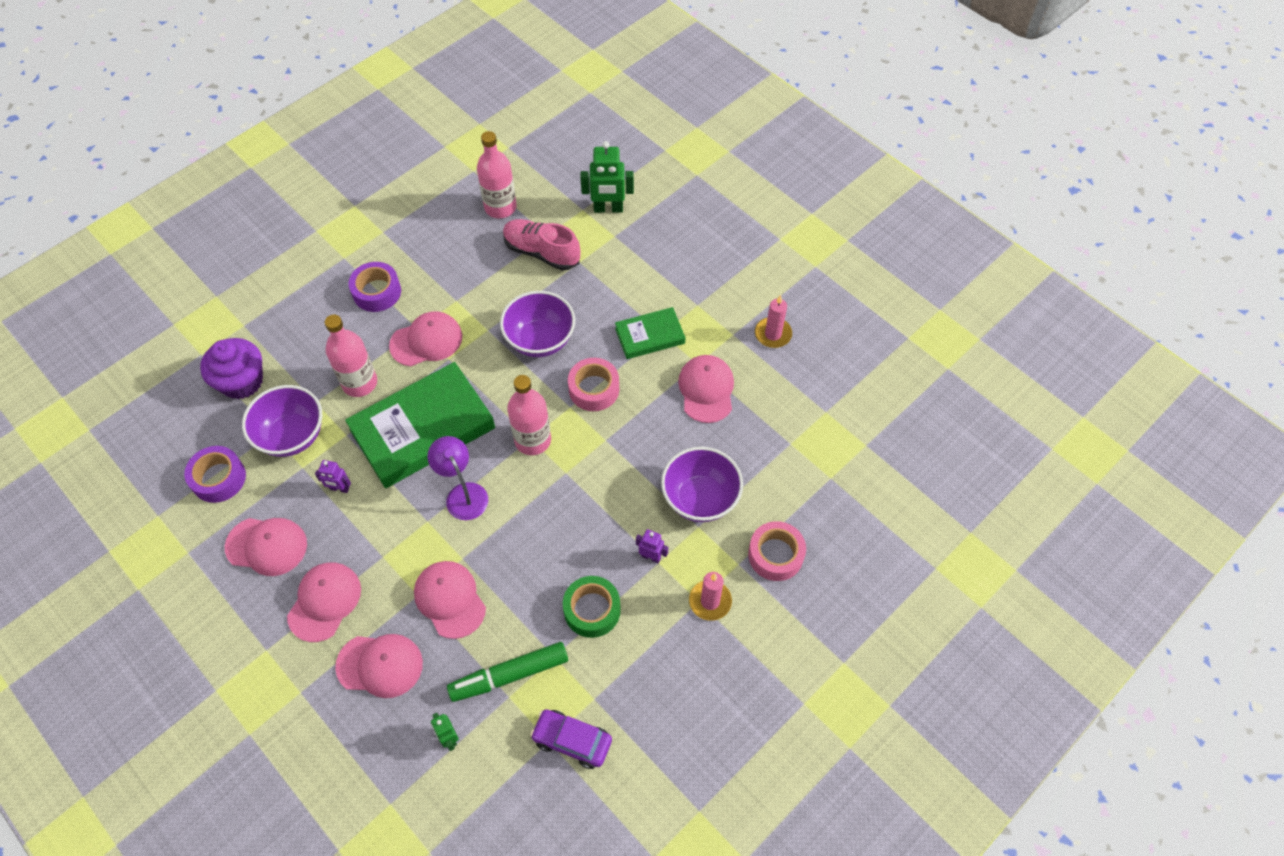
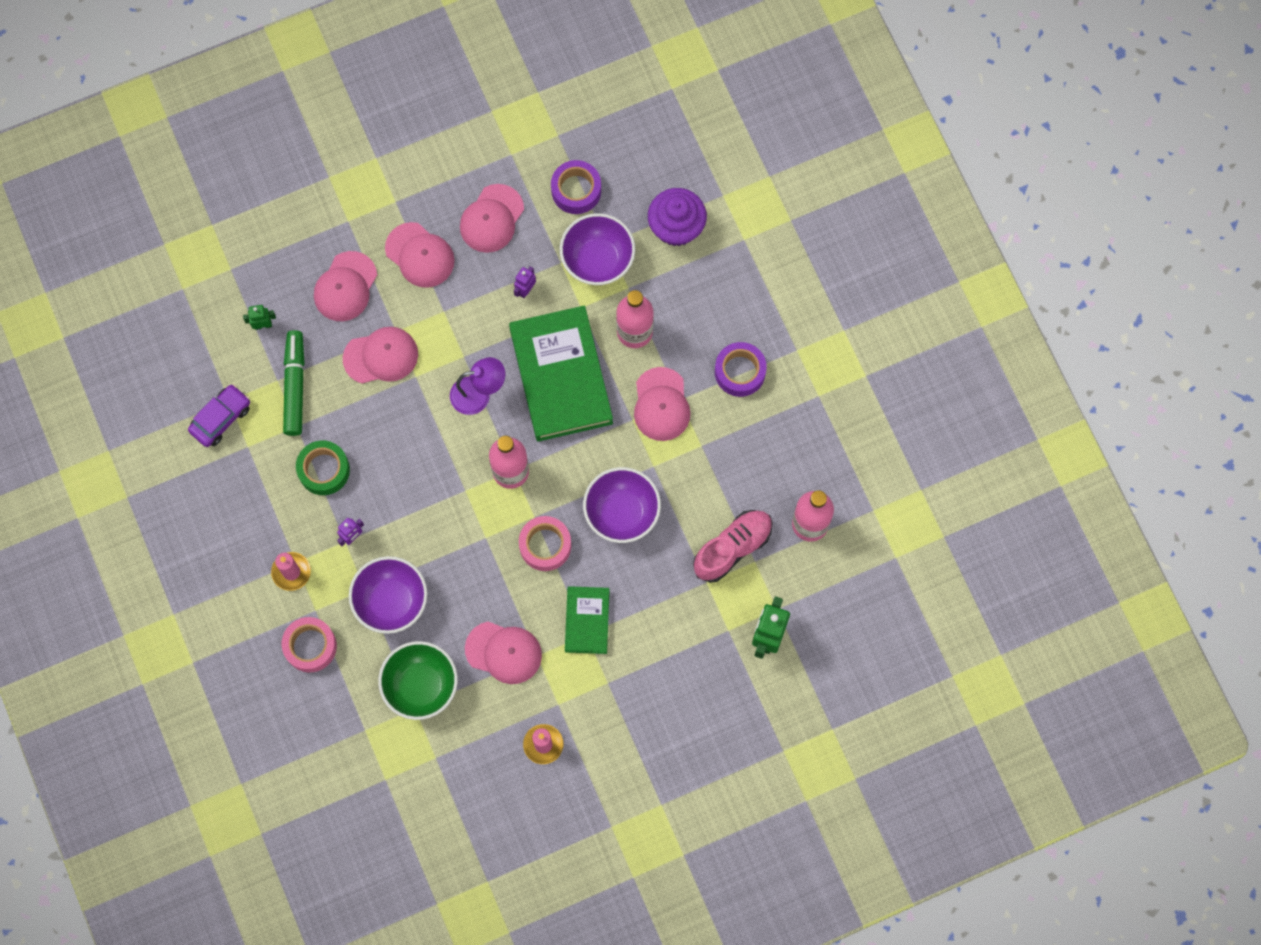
camera: 110 degrees right, 15 degrees up
none -> green bowl [378,641,458,720]

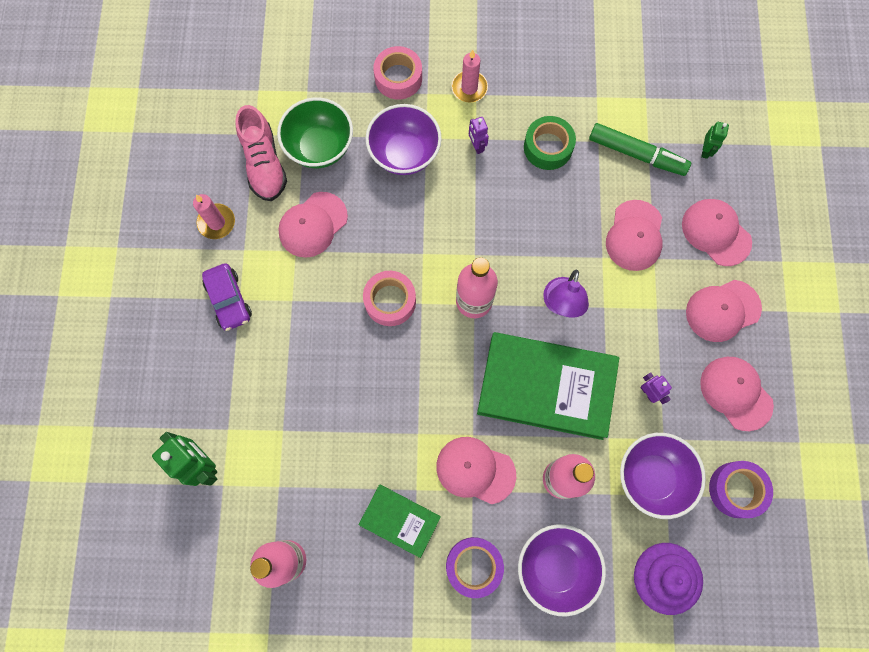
camera: 115 degrees right, 0 degrees up
purple car [188,384,250,447] -> purple car moved to [202,263,252,331]
green book [565,586,610,654] -> green book moved to [359,485,441,558]
purple bowl [583,467,661,543] -> purple bowl moved to [518,524,606,616]
pink shoe [693,510,772,583] -> pink shoe moved to [235,105,287,201]

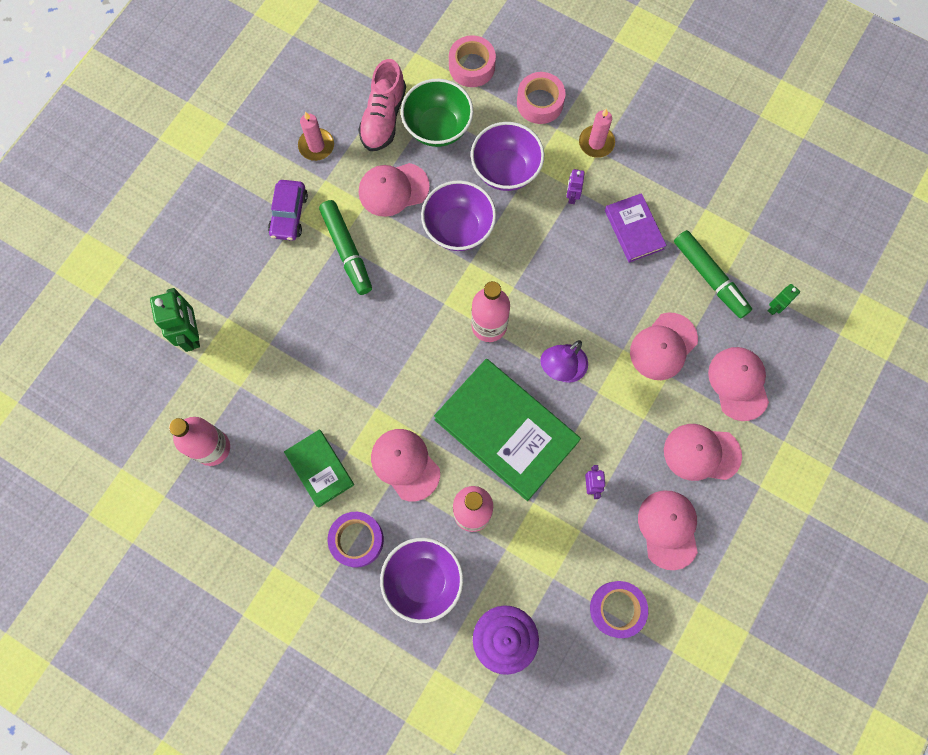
camera: 30 degrees right, 0 degrees up
pink tape [363,271,416,326] -> pink tape moved to [449,35,496,87]
green tape [524,116,576,170] -> purple book [605,193,667,263]
purple bowl [620,433,706,519] -> purple bowl moved to [421,180,496,251]
none -> green marker [319,200,372,295]

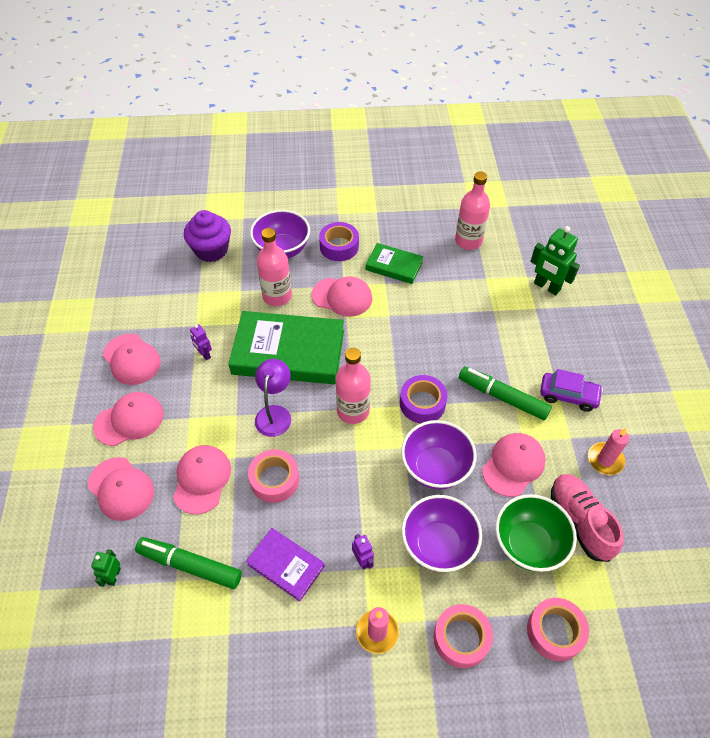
camera: 145 degrees right, 20 degrees down
purple car [268,180,308,241] -> purple car turned 135 degrees clockwise [540,369,603,412]
purple tape [590,581,648,638] -> purple tape moved to [400,375,448,423]
none -> pink tape [248,449,299,503]

